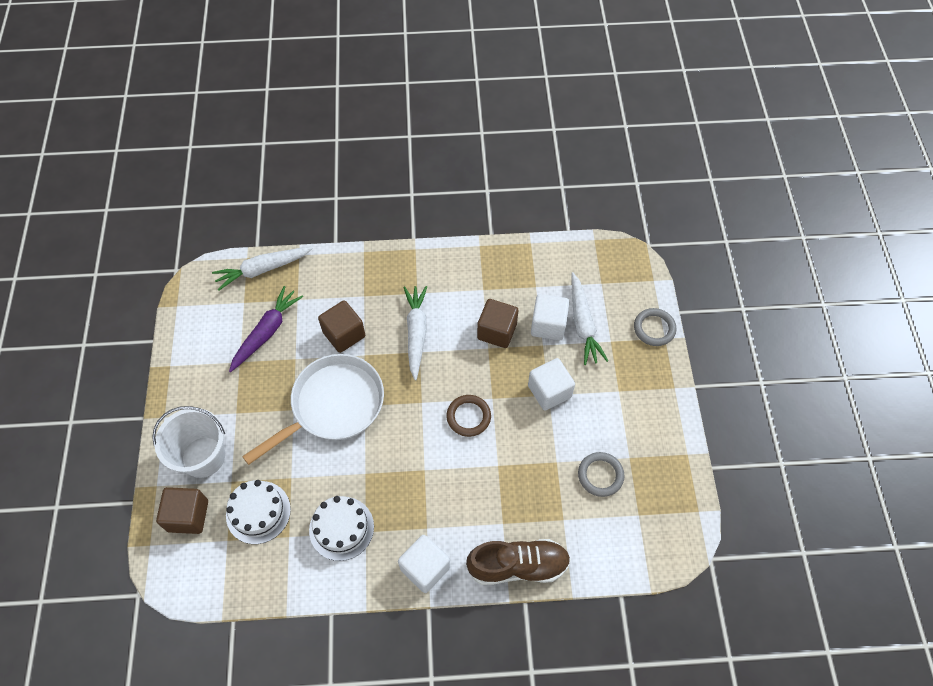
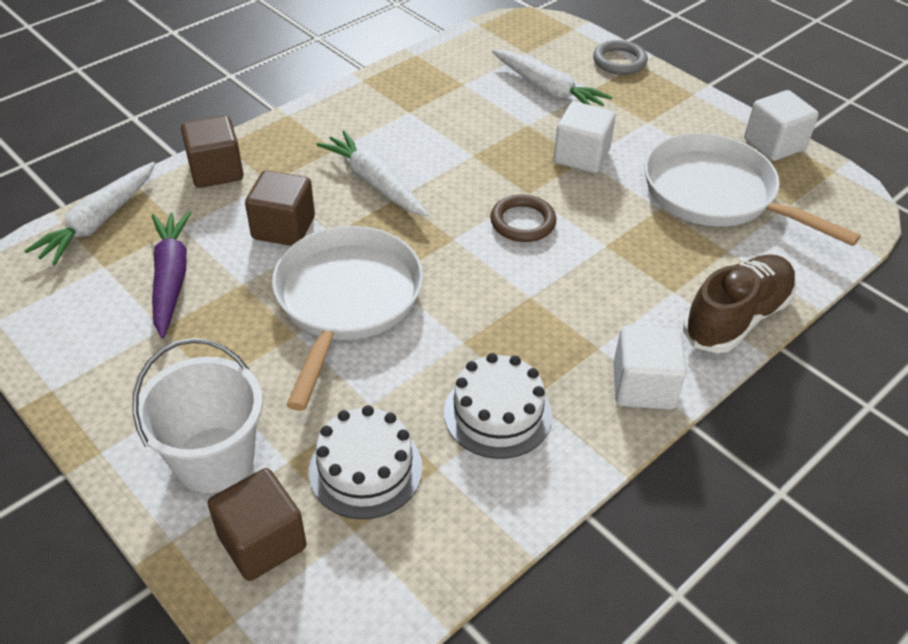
camera: 40 degrees left, 15 degrees down
brown cube [477,299,518,348] -> brown cube moved to [181,116,244,188]
white cube [531,294,569,340] -> white cube moved to [744,90,819,161]
grey ring [578,452,624,497] -> white pan [645,133,861,246]

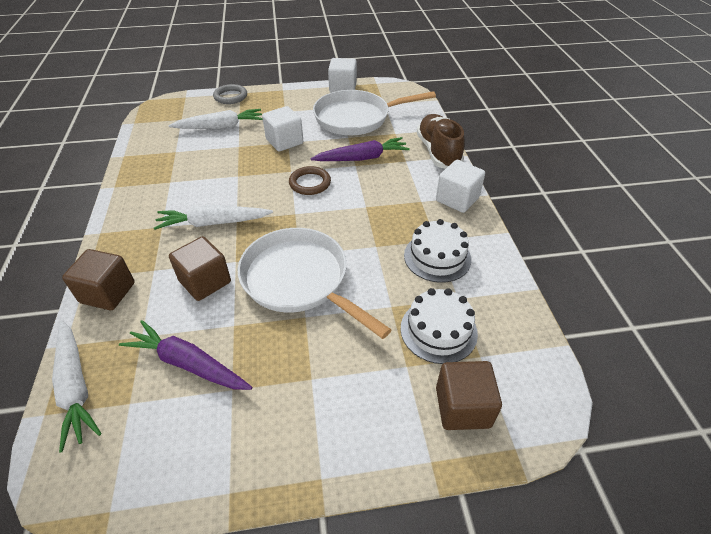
camera: 55 degrees left, 0 degrees up
white bucket [132,338,263,493] -> none
none -> purple carrot [310,137,410,161]

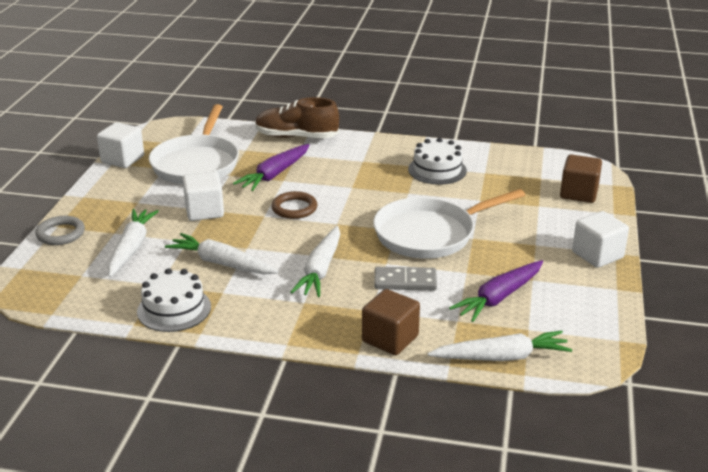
camera: 70 degrees left, 15 degrees down
brown cube [169,236,231,301] -> grey domino [374,267,437,290]
purple carrot [310,137,410,161] -> purple carrot turned 150 degrees counterclockwise [233,144,309,191]
white cake [401,288,478,364] -> white cake moved to [137,268,211,332]
white cube [436,160,485,213] -> white cube moved to [572,211,629,268]
none -> white carrot [165,233,278,274]

